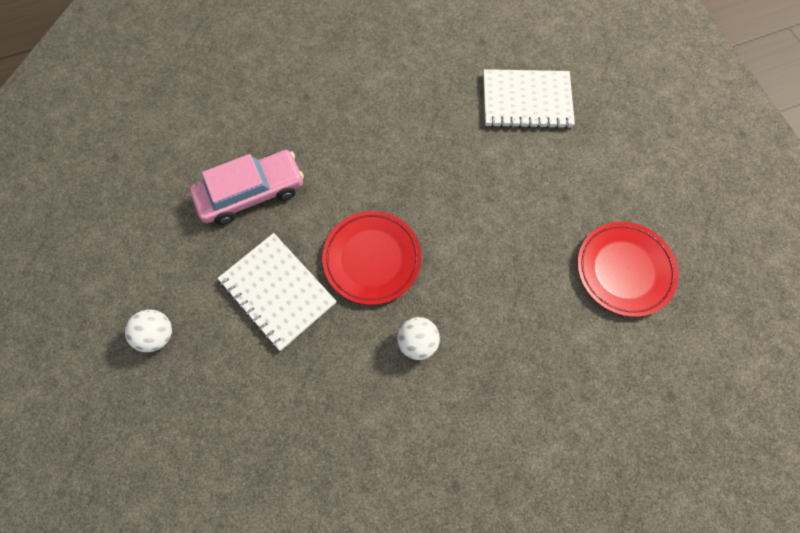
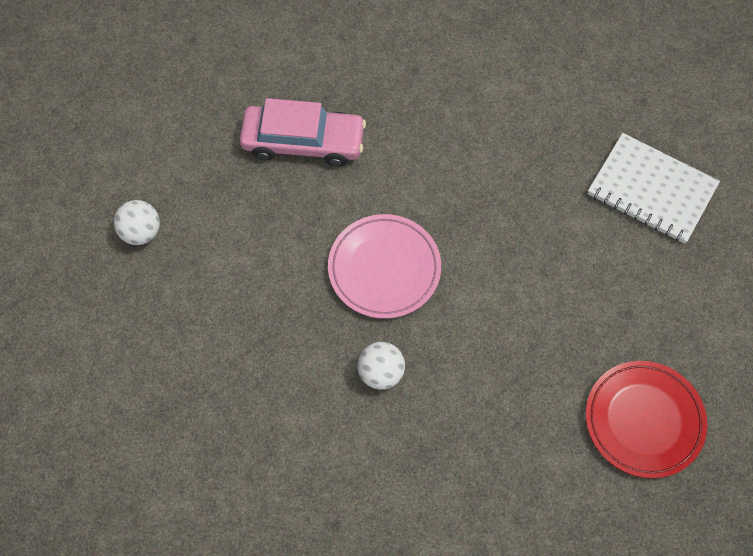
camera: 30 degrees right, 5 degrees down
white notebook [218,233,336,351] -> none
red plate [322,211,421,305] -> pink plate [328,214,441,319]

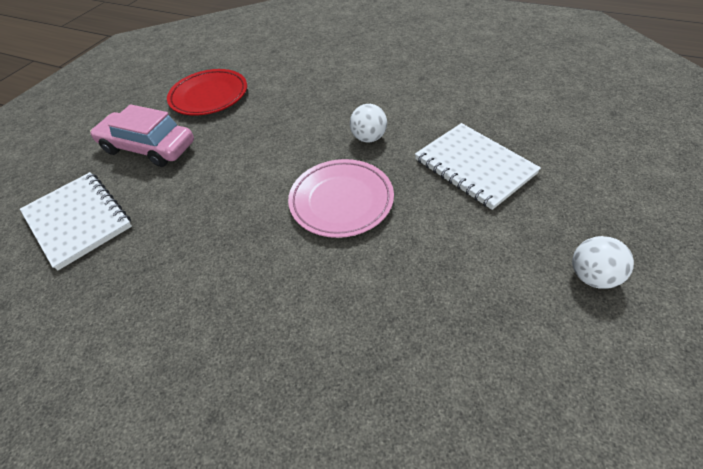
camera: 160 degrees left, 15 degrees down
pink car [240,98,366,167] -> pink car moved to [90,104,194,167]
none -> white notebook [415,123,541,210]

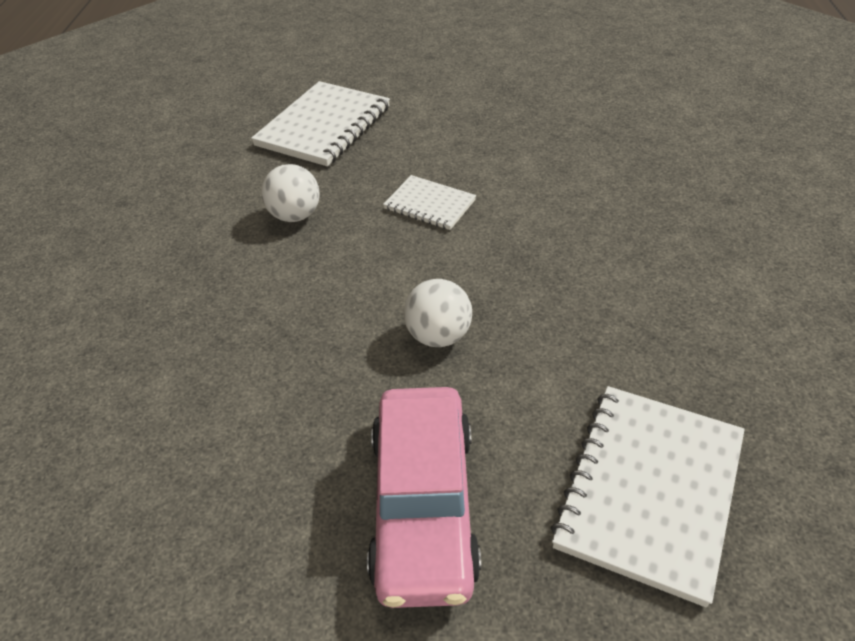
camera: 115 degrees left, 5 degrees down
red plate [167,69,247,116] -> none
pink plate [288,159,394,238] -> white notebook [383,175,476,230]
white ball [572,236,634,289] -> white ball moved to [404,279,472,347]

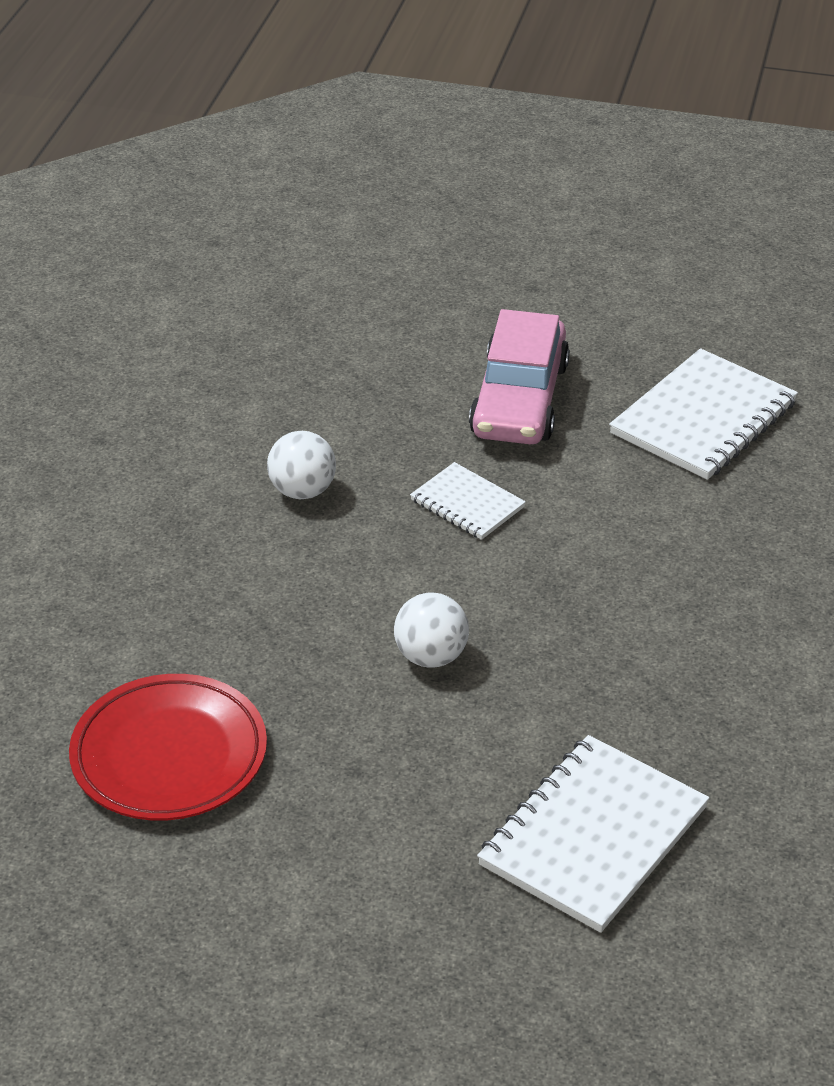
camera: 10 degrees right, 5 degrees down
white notebook [251,81,390,166] -> white notebook moved to [609,348,798,480]
pink car [367,387,481,608] -> pink car moved to [469,309,570,444]
none -> red plate [69,674,267,821]

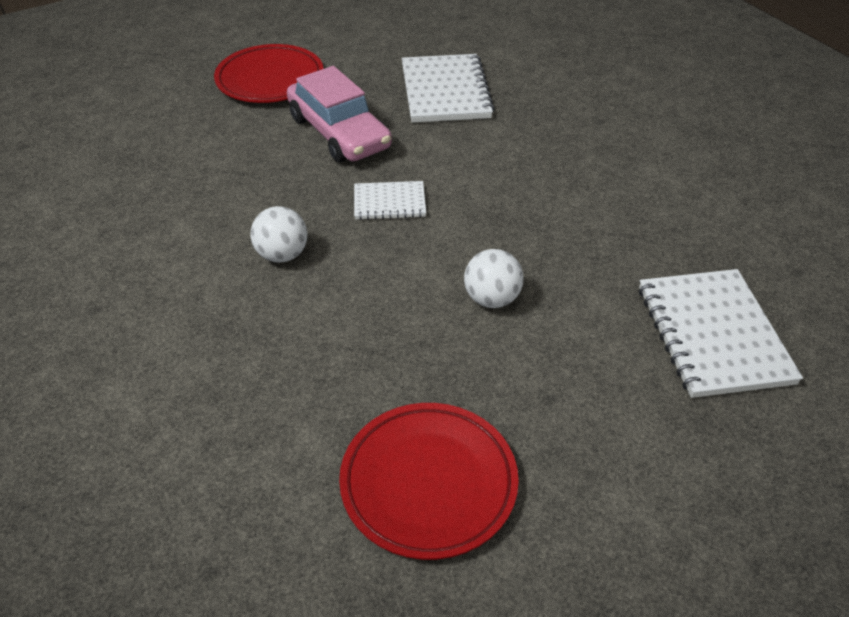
camera: 45 degrees left, 5 degrees up
none -> red plate [214,44,324,103]

